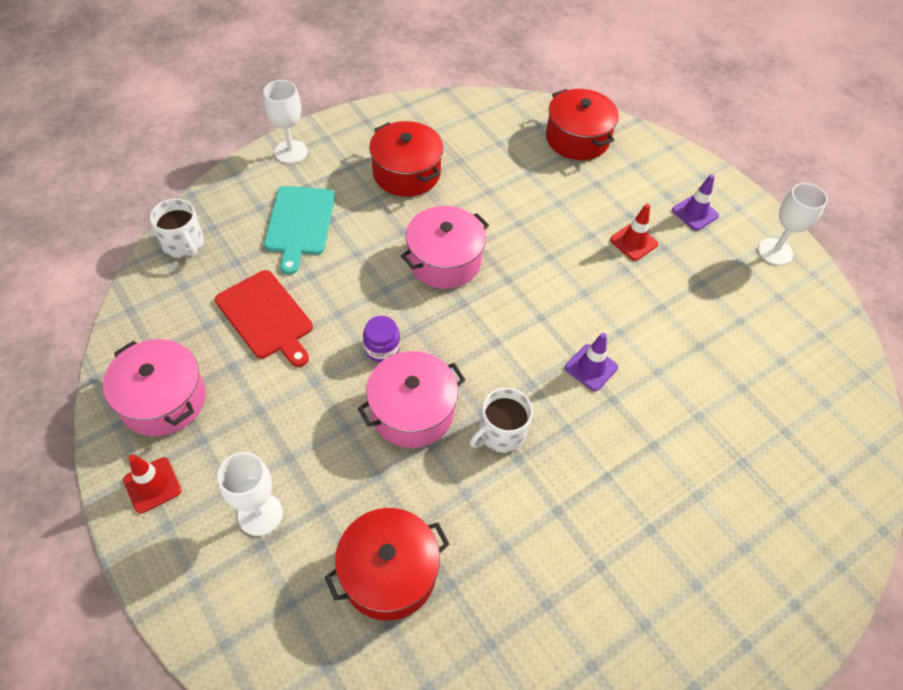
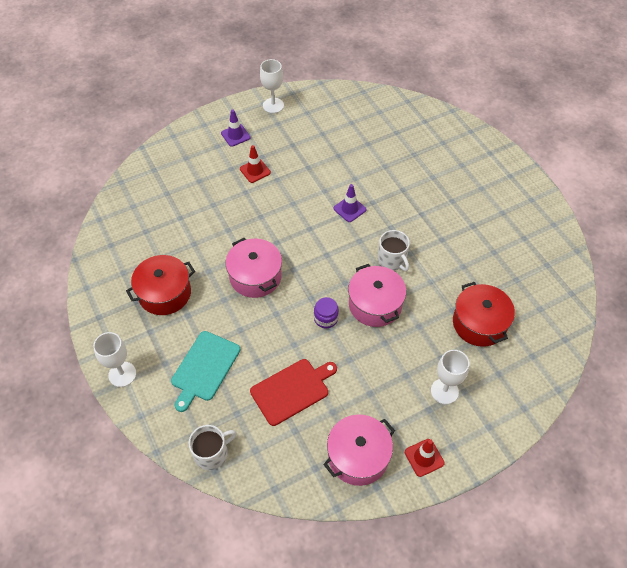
camera: 80 degrees left, 0 degrees up
turquoise cutting board [264,186,335,275] -> turquoise cutting board turned 105 degrees clockwise [171,331,240,412]
red pot [546,89,619,160] -> none

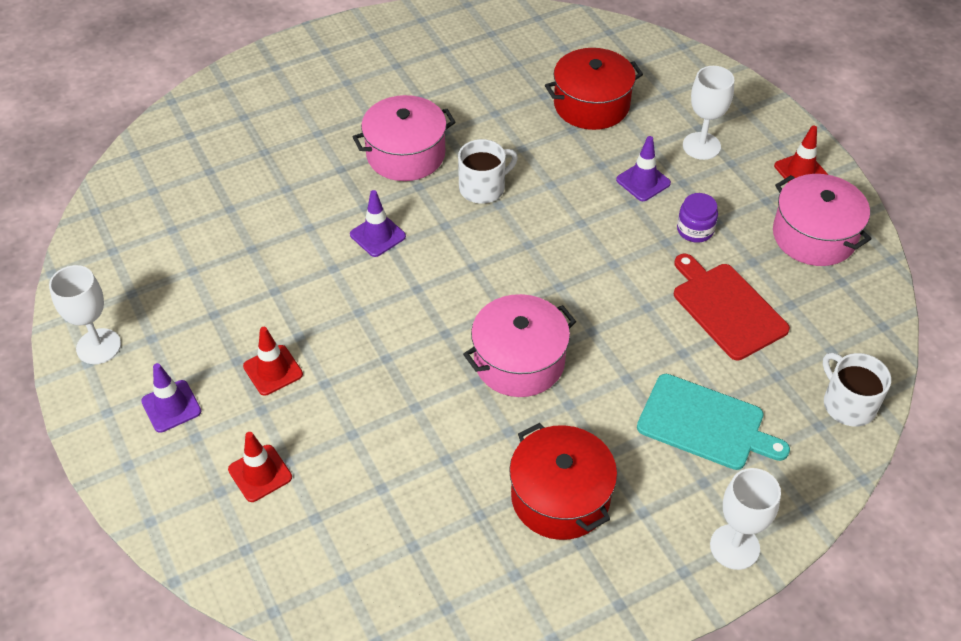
camera: 90 degrees left, 5 degrees down
purple jar [314,297,339,328] -> purple jar moved to [677,193,718,243]
pink pot [348,264,406,327] -> pink pot moved to [352,95,456,181]
none -> red traffic cone [228,432,292,502]
none -> purple traffic cone [616,136,671,201]

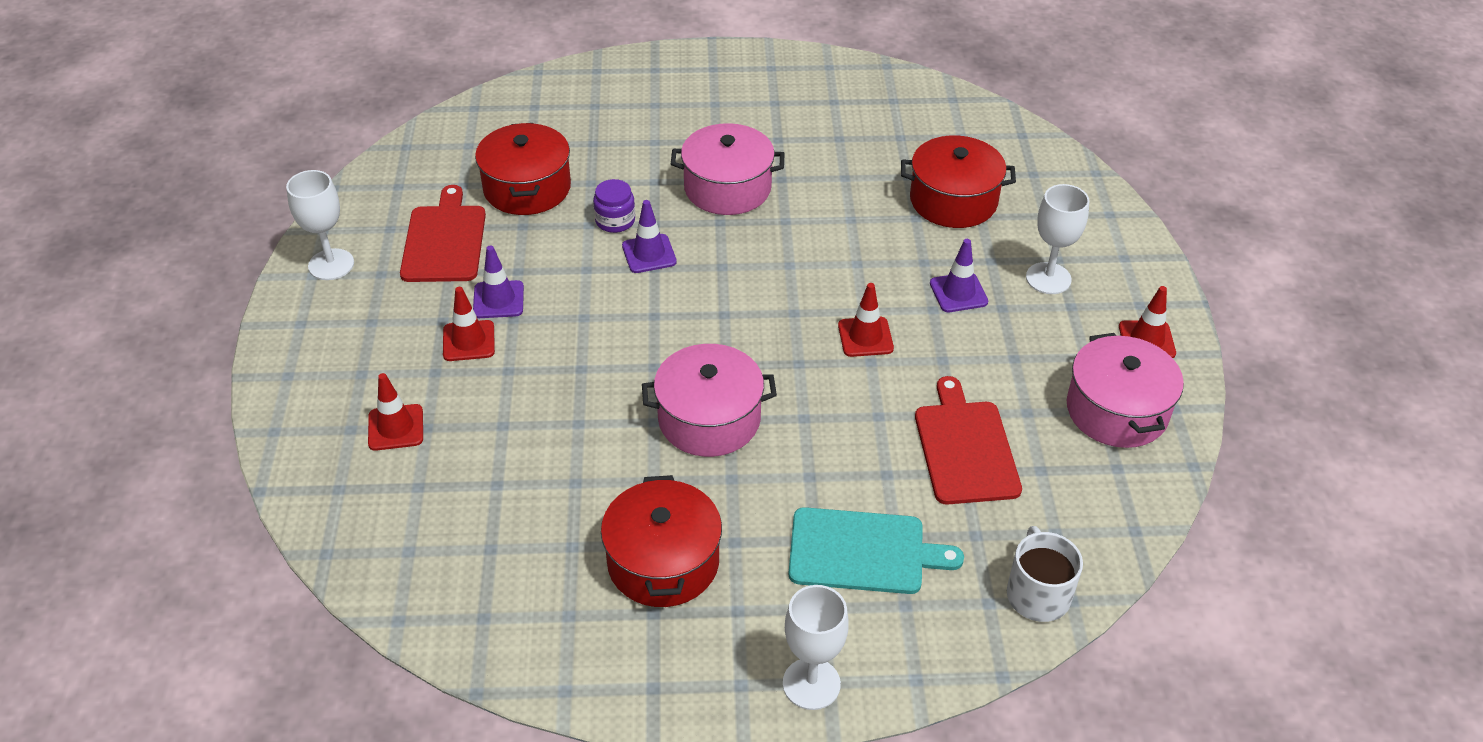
camera: 25 degrees right, 5 degrees down
purple traffic cone [141,363,201,433] -> purple traffic cone moved to [473,245,524,318]
white mug [458,139,518,204] -> none
turquoise cutting board [637,374,790,470] -> turquoise cutting board turned 45 degrees counterclockwise [788,507,964,594]
purple jar [677,193,718,243] -> purple jar moved to [593,179,635,233]
none -> red cutting board [400,185,486,282]
none -> red pot [475,123,571,215]
none -> red traffic cone [838,283,894,357]

